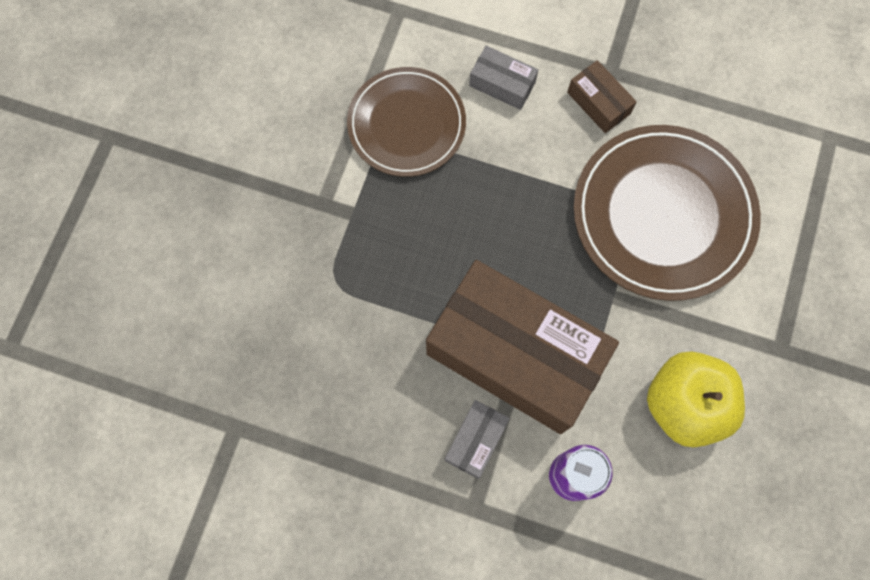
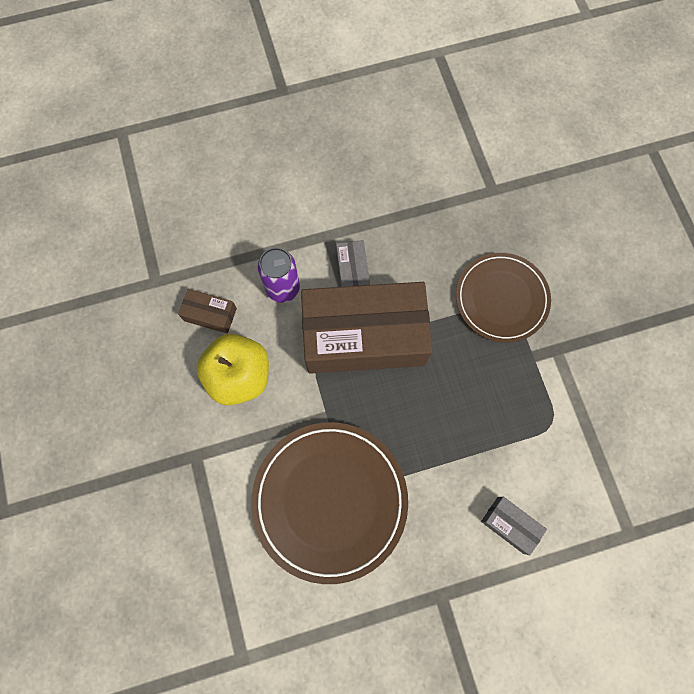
camera: 145 degrees right, 0 degrees up
brown plate [347,67,466,177] -> brown plate moved to [456,253,551,343]
grey box [469,46,538,110] -> grey box turned 45 degrees clockwise [481,497,547,555]
brown box [567,60,637,133] -> brown box moved to [178,289,237,334]

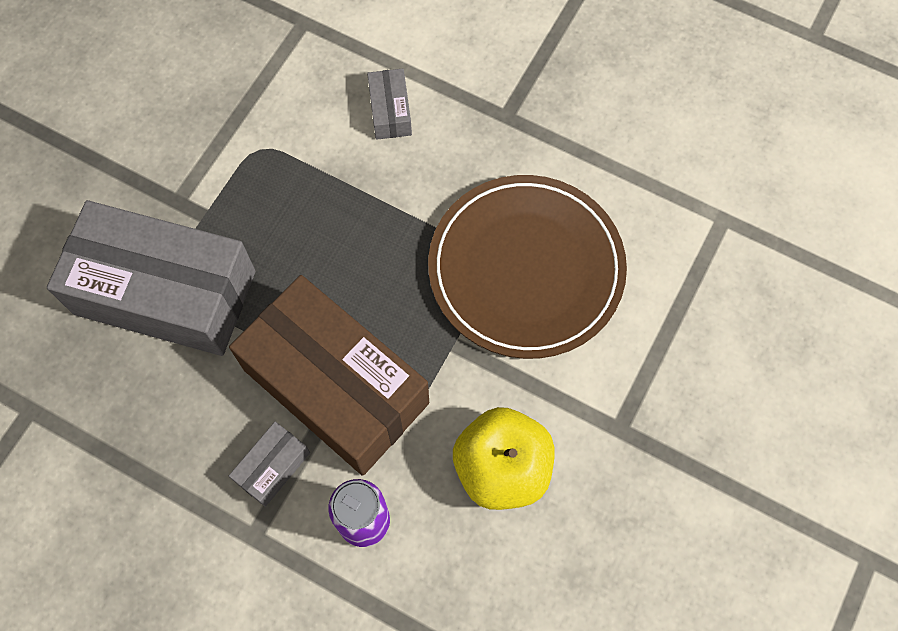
camera: 135 degrees left, 5 degrees down
brown box [178,289,237,334] -> none
brown plate [456,253,551,343] -> grey box [47,200,255,356]

